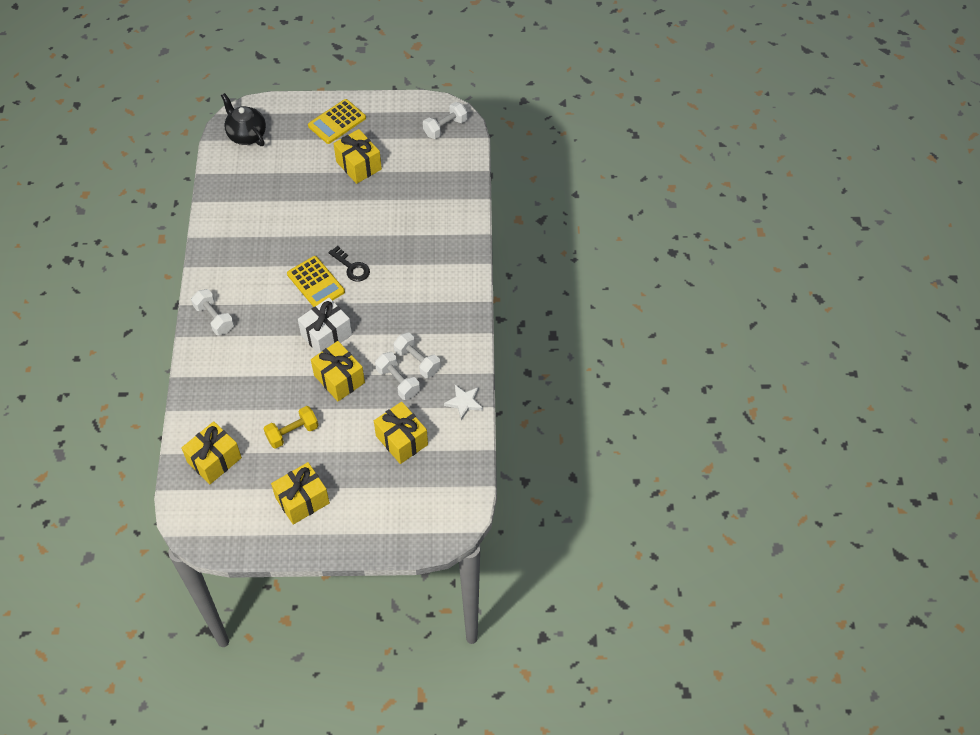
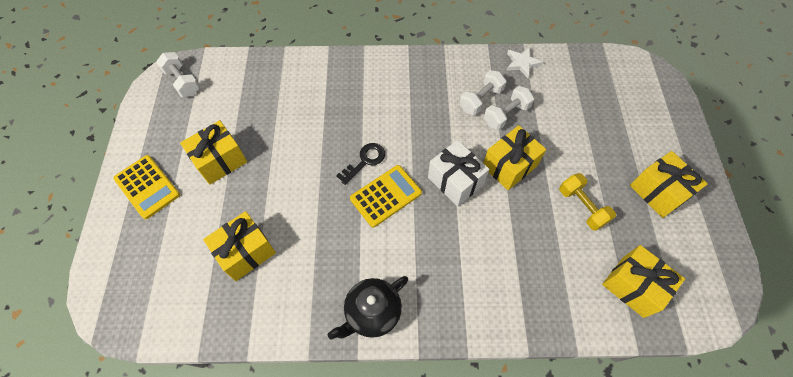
camera: 90 degrees left, 5 degrees up
white dumbbell [191,289,234,335] -> none
black teapot [221,93,266,146] -> black teapot moved to [328,276,408,339]
yellow gift [374,402,428,464] -> yellow gift moved to [203,211,276,281]

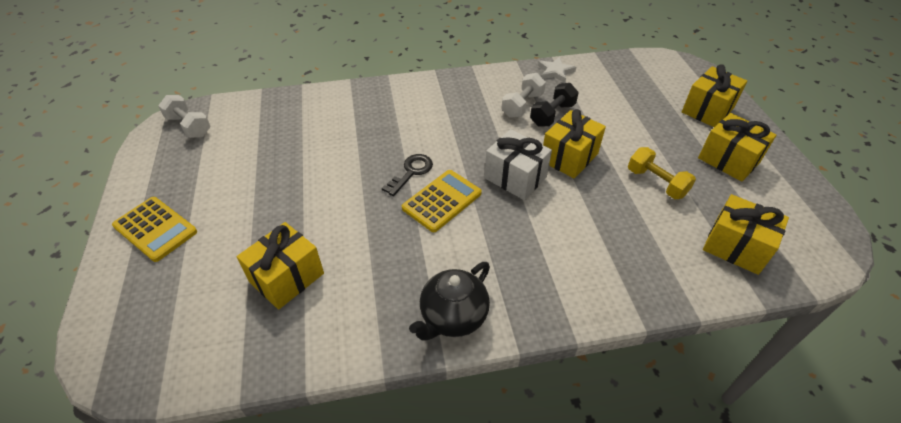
camera: 10 degrees left, 15 degrees down
yellow gift [180,120,247,185] -> yellow gift moved to [682,64,747,127]
white dumbbell [484,86,534,130] -> black dumbbell [530,83,579,127]

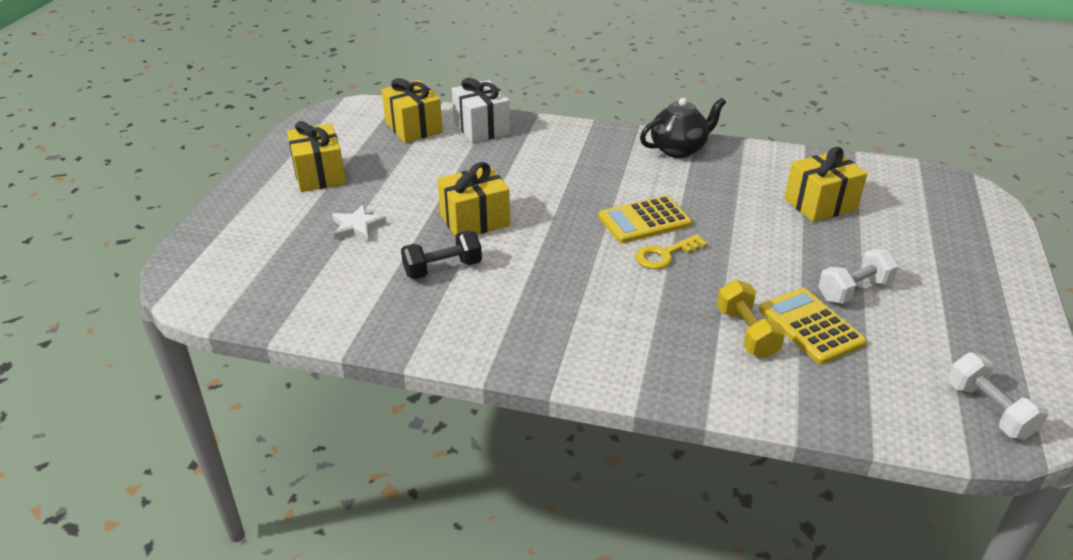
camera: 155 degrees left, 10 degrees down
yellow calculator [112,197,197,262] -> yellow calculator moved to [759,288,867,364]
black key [382,154,433,196] -> yellow key [635,234,708,269]
white gift [484,129,552,200] -> white gift moved to [452,78,510,143]
white dumbbell [501,73,546,118] -> white dumbbell moved to [818,249,899,304]
white star [538,57,576,83] -> white star moved to [332,205,387,242]
yellow dumbbell [628,147,696,199] -> yellow dumbbell moved to [717,280,786,358]
yellow gift [682,64,747,127] -> none

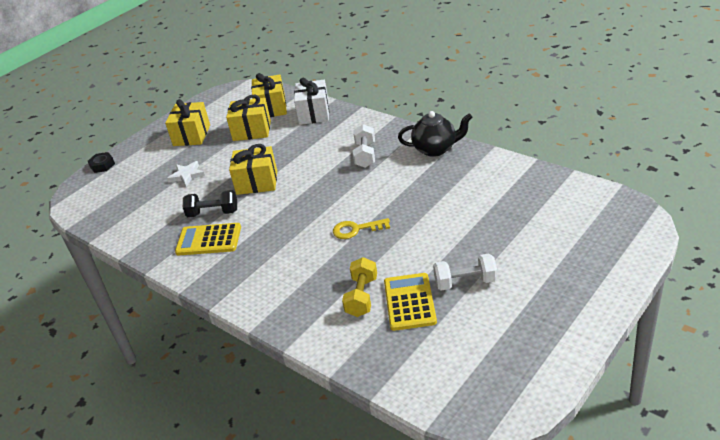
camera: 30 degrees right, 0 degrees up
yellow calculator [599,195,692,243] -> yellow calculator moved to [175,223,241,256]
yellow gift [784,147,867,222] -> yellow gift moved to [226,95,271,141]
white dumbbell [948,352,1049,440] -> white dumbbell moved to [353,124,375,168]
none -> black nut [88,152,115,173]

